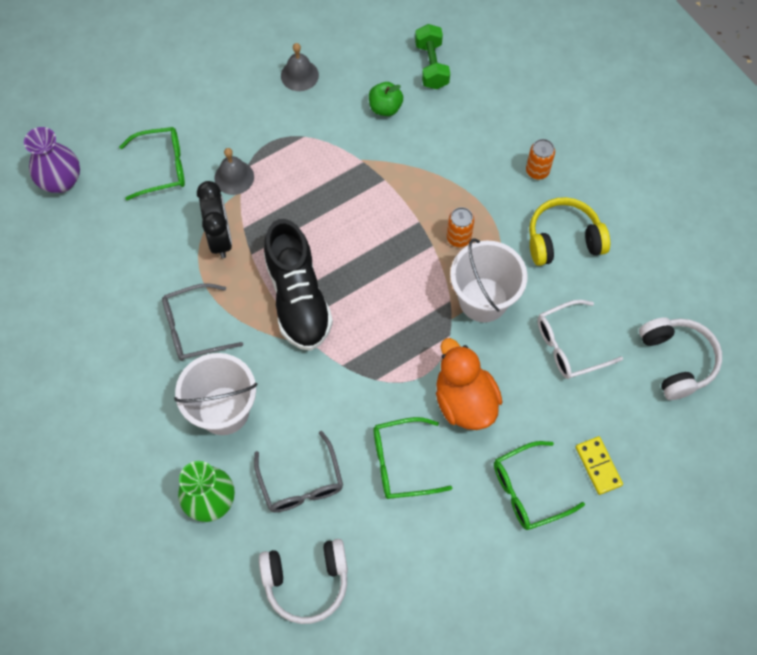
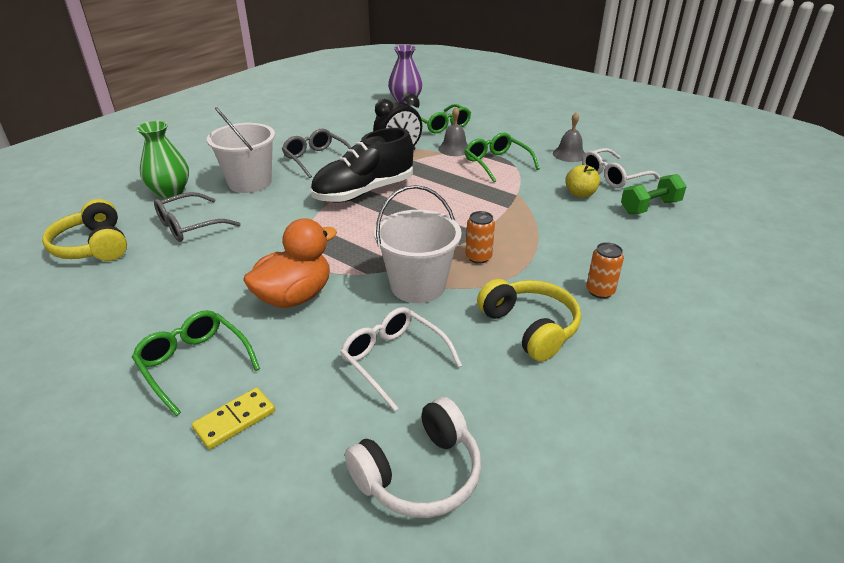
camera: 70 degrees right, 30 degrees down
white headphones [259,539,348,624] -> yellow headphones [42,199,127,261]
green apple [369,82,403,116] -> yellow apple [565,165,600,198]
green glasses [373,417,452,499] -> green glasses moved to [465,133,540,182]
none -> white glasses [582,148,660,188]

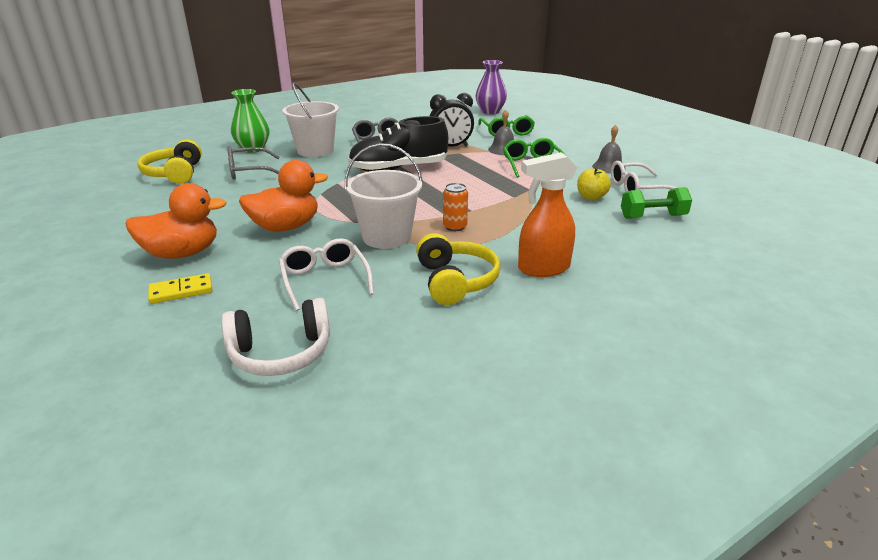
camera: 20 degrees right, 5 degrees down
green glasses [132,310,260,416] -> orange duck [125,183,227,259]
orange can [586,242,624,299] -> orange spray bottle [518,152,577,277]

